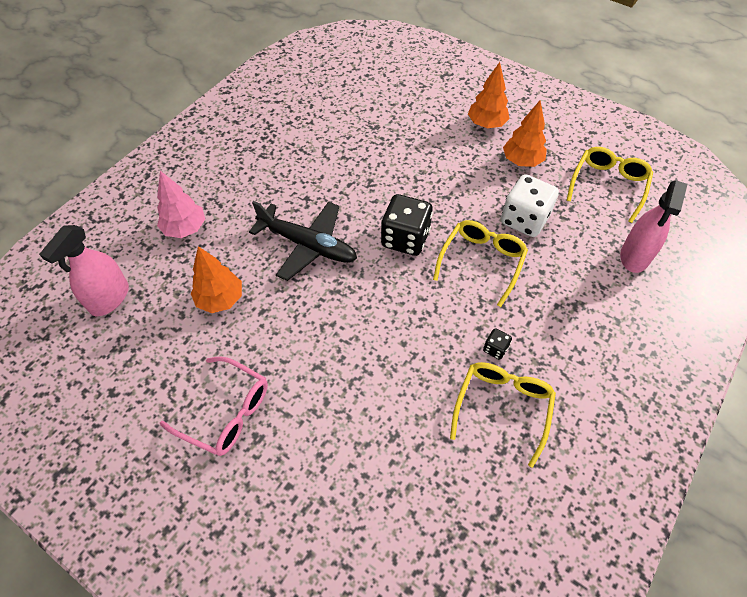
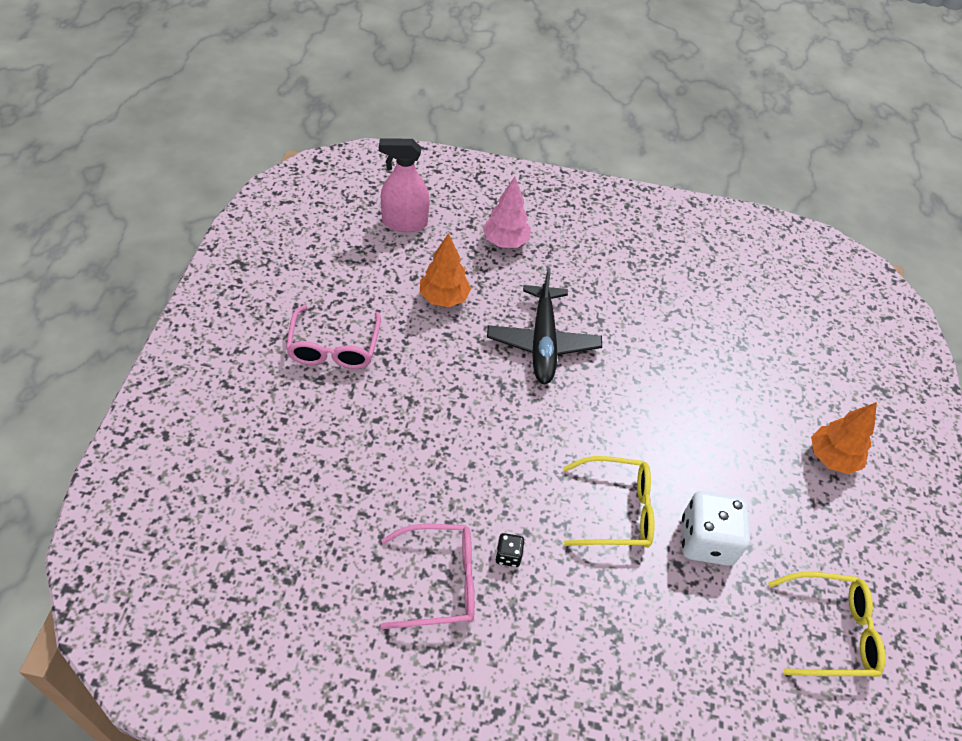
camera: 60 degrees right, 5 degrees down
black dice [381,194,433,256] -> none
yellow glasses [450,362,556,468] -> pink glasses [381,524,475,629]
orange tree [503,101,547,167] -> none
pink spray bottle [620,181,687,273] -> none

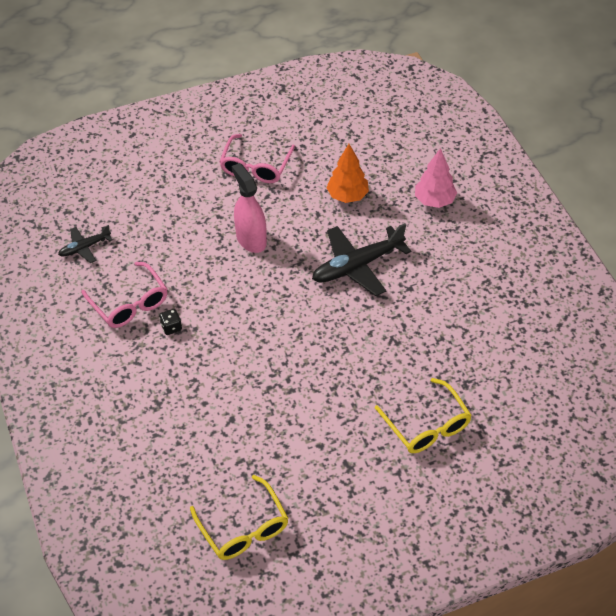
camera: 65 degrees right, 0 degrees up
pink glasses [286,305,381,369] -> pink glasses turned 45 degrees counterclockwise [219,134,295,183]
pink spray bottle [379,138,430,232] -> pink spray bottle moved to [232,163,267,253]
yellow glasses [563,456,655,548] -> yellow glasses moved to [375,378,472,453]
white dice [682,491,750,566] -> none
orange tree [811,402,877,474] -> none
none -> black plane [58,225,113,263]

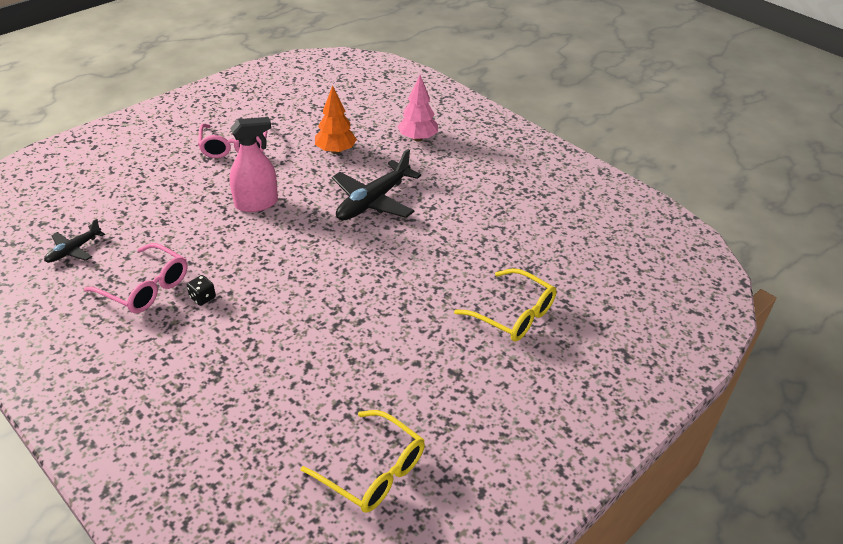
camera: 25 degrees left, 10 degrees down
pink spray bottle [232,163,267,253] -> pink spray bottle turned 120 degrees clockwise [230,117,278,212]

